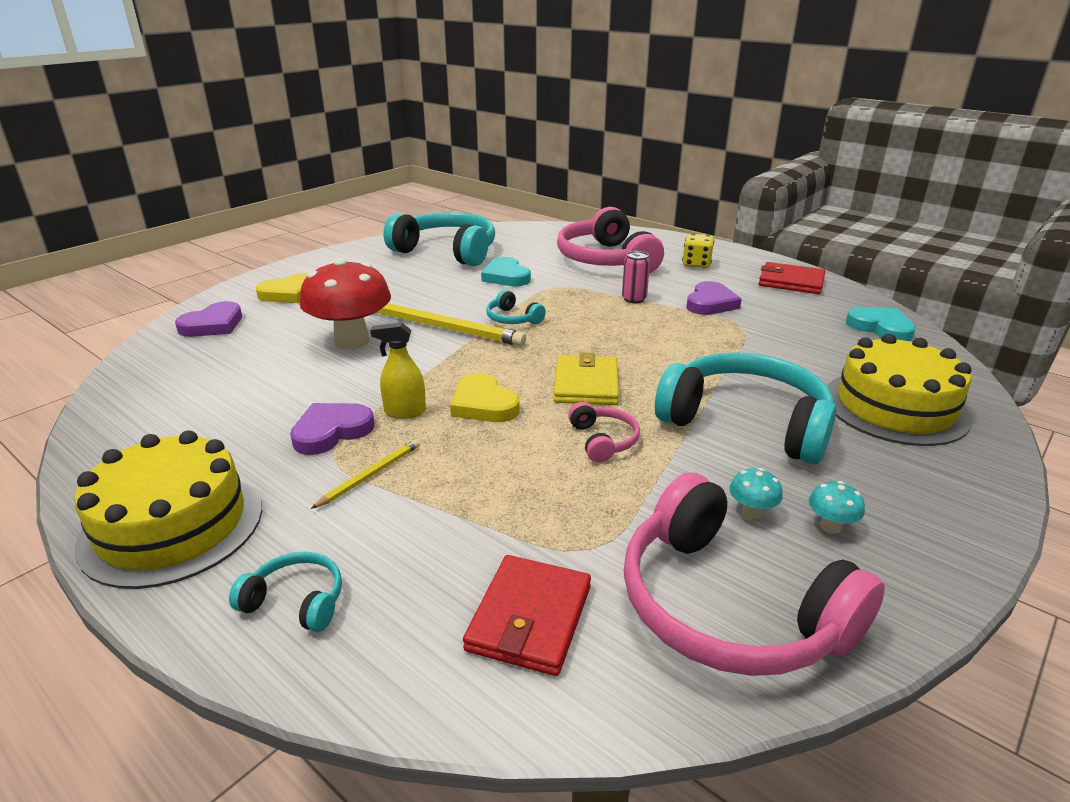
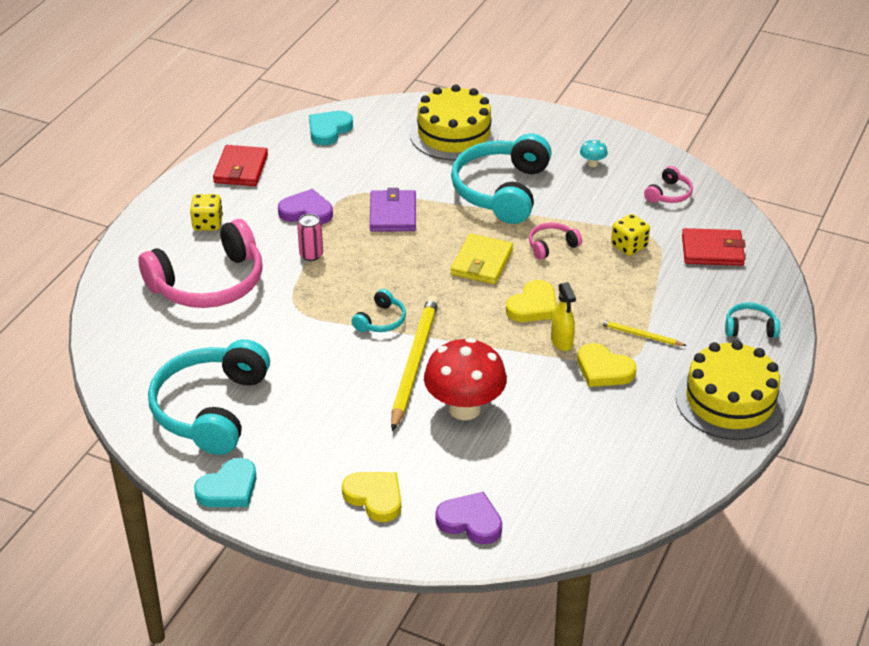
camera: 105 degrees left, 10 degrees up
turquoise headphones [229,552,342,632] -> turquoise headphones turned 90 degrees clockwise [725,302,780,338]
purple heart [290,403,375,455] -> yellow heart [577,343,636,387]
turquoise heart [481,257,531,286] -> turquoise heart moved to [194,458,256,507]
yellow wallet [554,352,619,405] -> yellow wallet turned 60 degrees counterclockwise [451,234,513,284]
pink headphones [623,472,885,676] -> pink headphones [644,166,693,203], size x0.44
turquoise mushroom [729,468,783,519] -> none
none -> purple wallet [370,188,416,232]
none -> yellow dice [611,214,650,256]

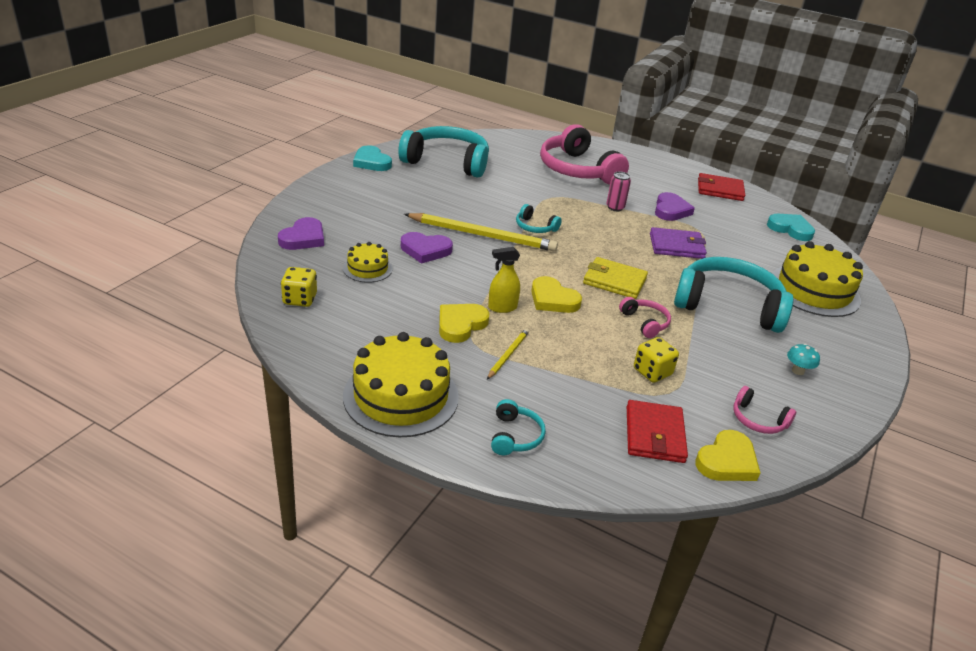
camera: 90 degrees right, 5 degrees down
yellow dice [190,194,223,230] -> yellow dice moved to [281,267,317,307]
yellow heart [342,472,401,522] -> yellow heart moved to [695,430,760,481]
red mushroom [424,338,507,420] -> purple heart [401,232,453,264]
none -> yellow cake [343,242,392,283]

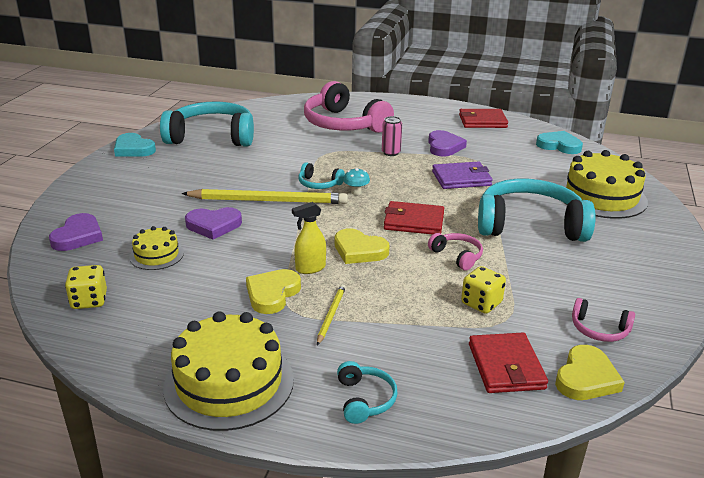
camera: 10 degrees left, 5 degrees down
yellow wallet [583,257,648,299] -> red wallet [384,201,444,235]
turquoise mushroom [787,344,820,375] -> turquoise mushroom moved to [343,168,370,195]

